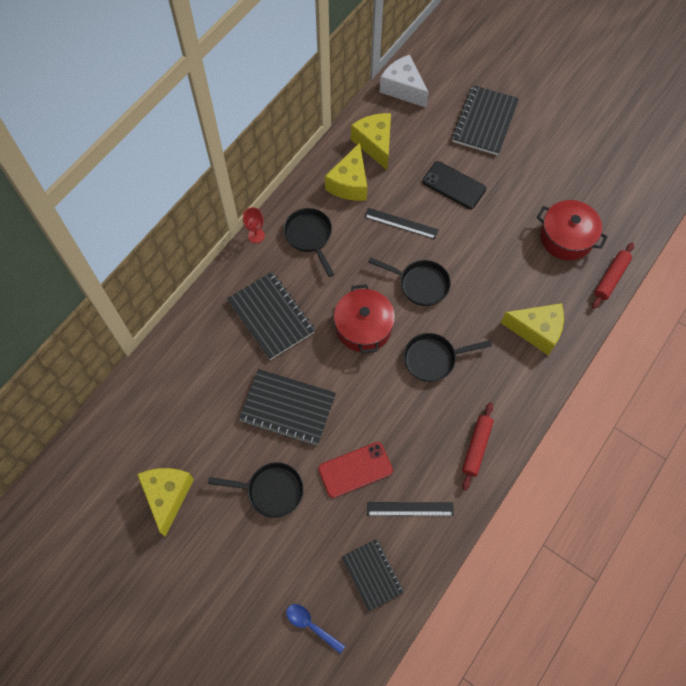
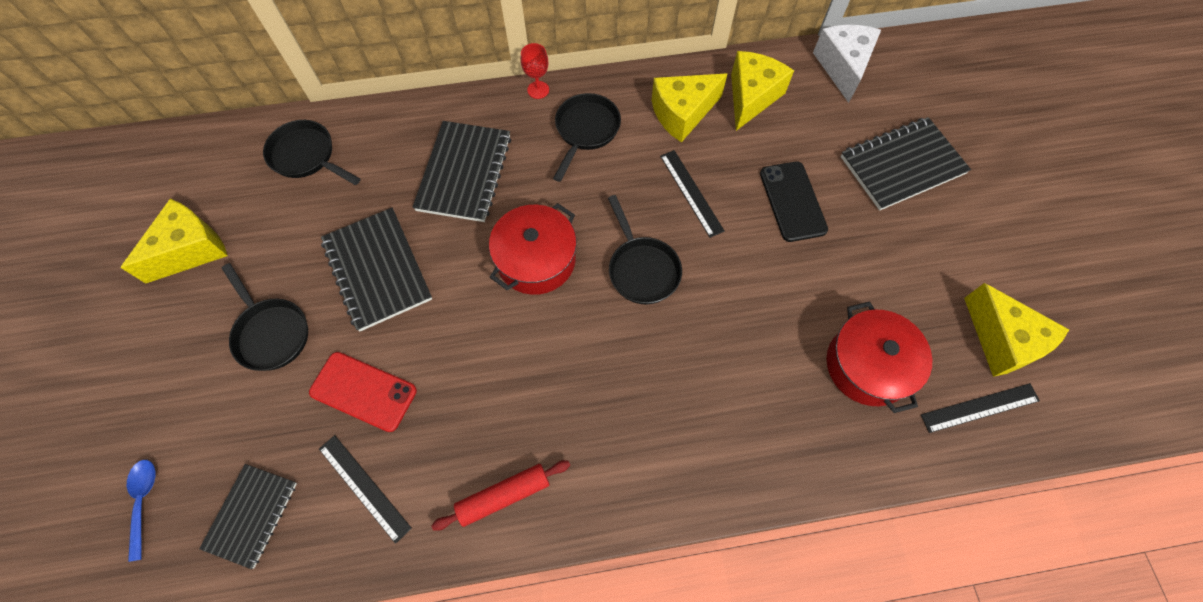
camera: 45 degrees right, 0 degrees up
black pan [403,333,492,382] -> black pan moved to [263,120,361,185]
yellow cheese [501,303,564,356] -> yellow cheese moved to [964,283,1069,377]
red rolling pin [592,242,634,309] -> none
none -> black ruler [921,383,1040,433]

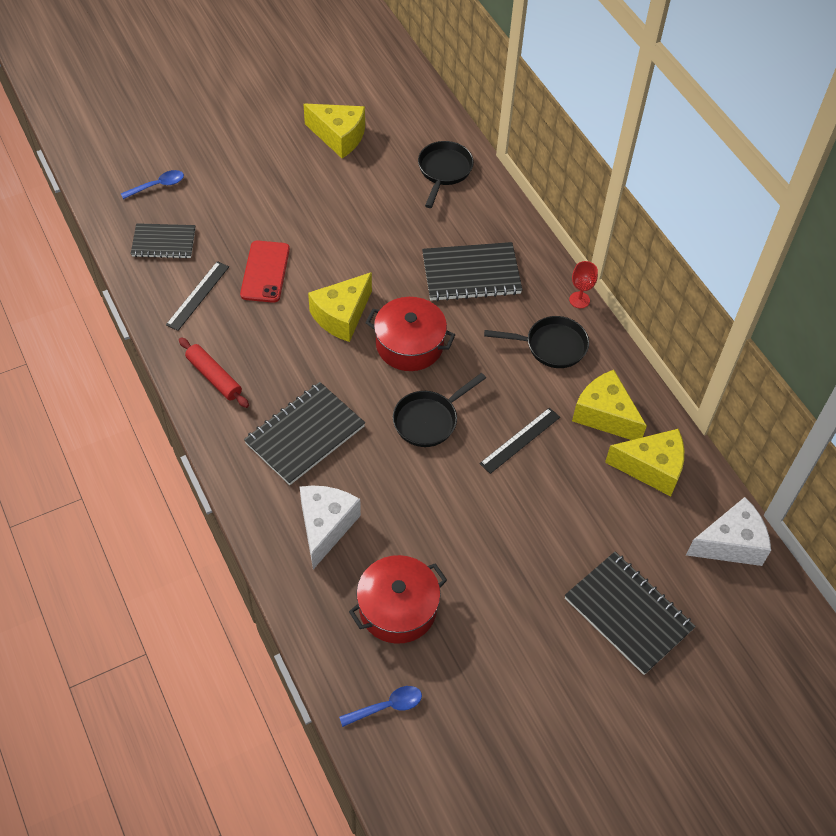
camera: 70 degrees right, 10 degrees down
black pan [222,263,308,371] -> none
black notebook [321,208,432,332] -> black notebook moved to [244,382,365,485]
black phone [760,161,828,242] -> none
black ruler [921,383,1040,433] -> blue spoon [339,686,422,727]
yellow cheese [964,283,1069,377] -> yellow cheese moved to [308,272,372,342]
none -> white cheese [300,486,361,569]

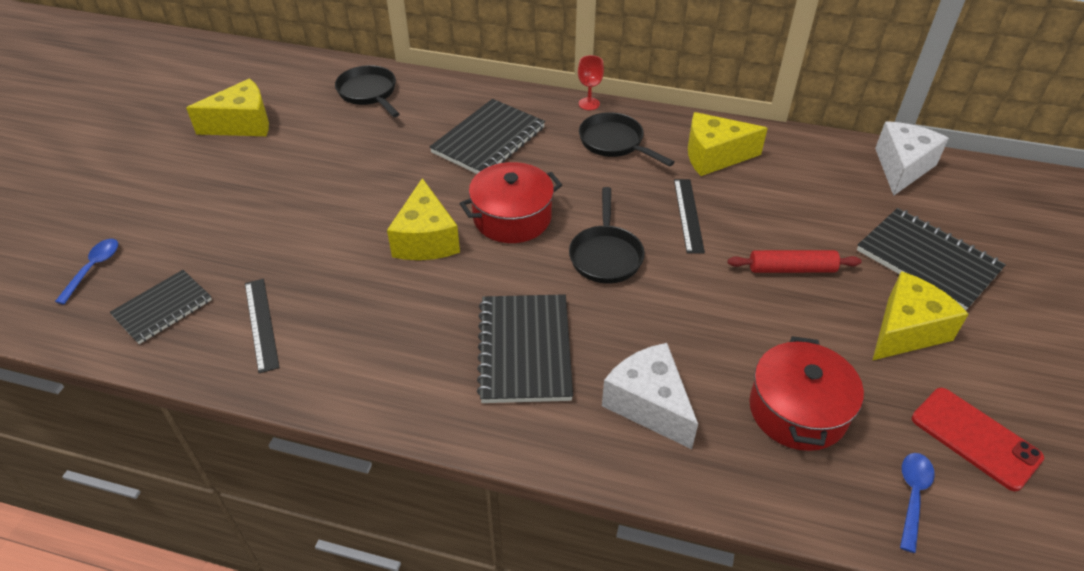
camera: 45 degrees left, 10 degrees down
red rolling pin [179,337,249,408] -> red rolling pin moved to [728,250,862,273]
red phone [240,240,290,303] -> red phone moved to [912,388,1044,491]
black pan [484,316,589,368] -> black pan turned 90 degrees counterclockwise [579,112,675,167]
black notebook [565,552,696,675] -> black notebook turned 45 degrees clockwise [857,208,1006,310]
yellow cheese [605,429,684,496] -> yellow cheese moved to [872,271,968,361]

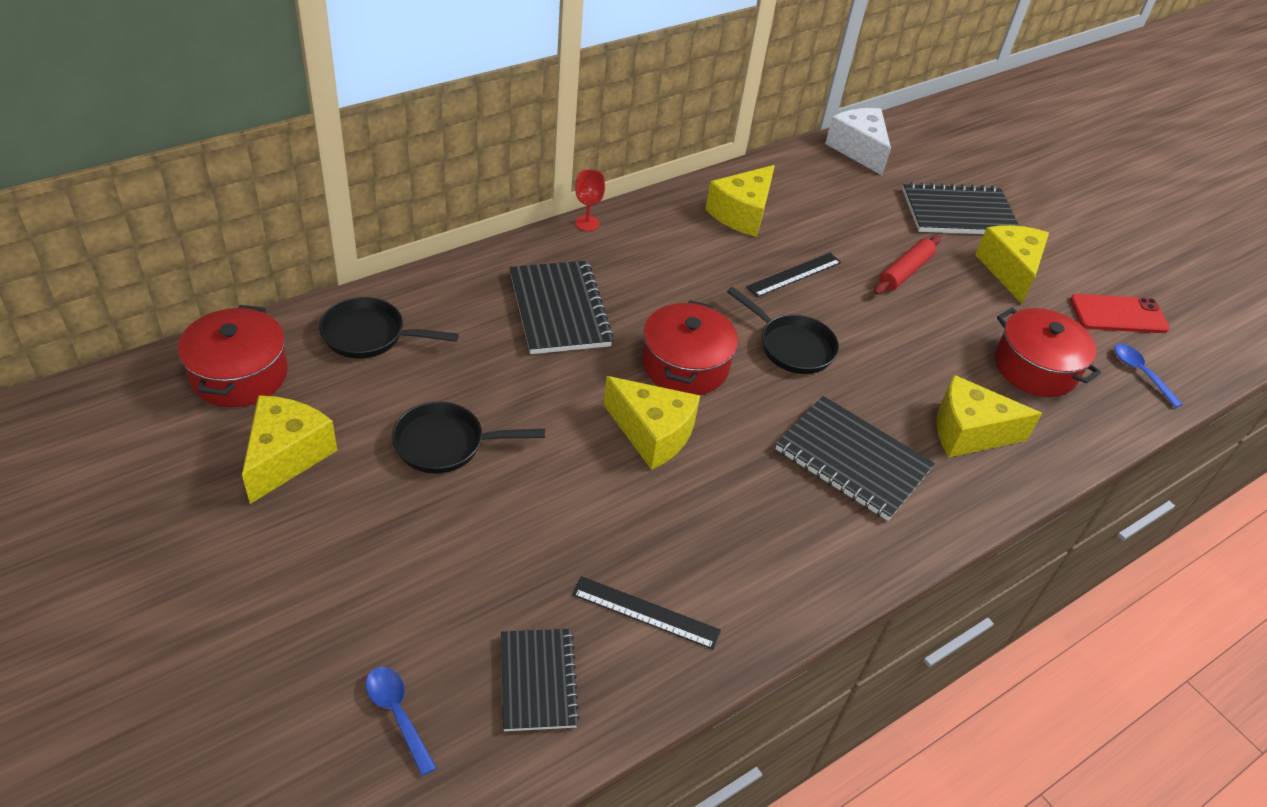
camera: 55 degrees left, 0 degrees up
black pan [579,112,675,167] -> black pan moved to [392,402,545,474]
white cheese [602,343,698,449] -> yellow cheese [937,375,1042,457]
black ruler [674,179,705,254] -> black ruler turned 75 degrees counterclockwise [746,253,841,297]
none -> red pot [178,305,288,407]

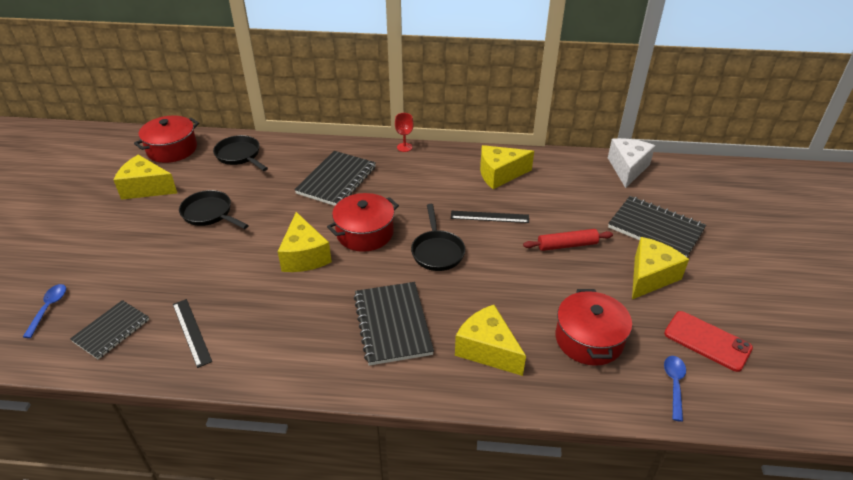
camera: 45 degrees right, 5 degrees down
yellow cheese [242,395,337,504] -> yellow cheese turned 135 degrees counterclockwise [114,155,177,200]

